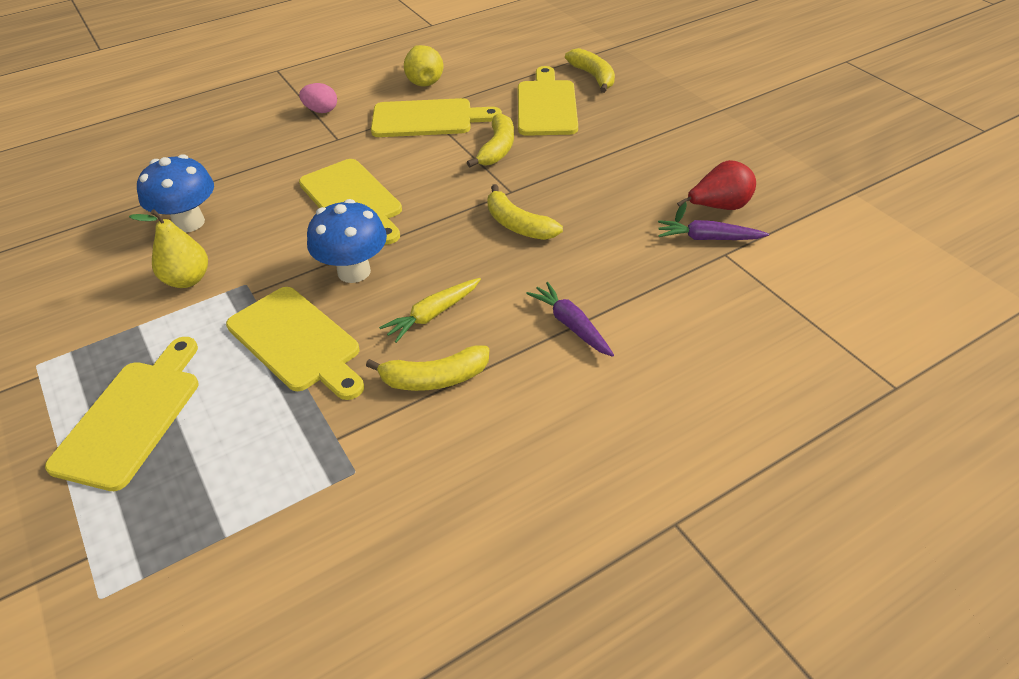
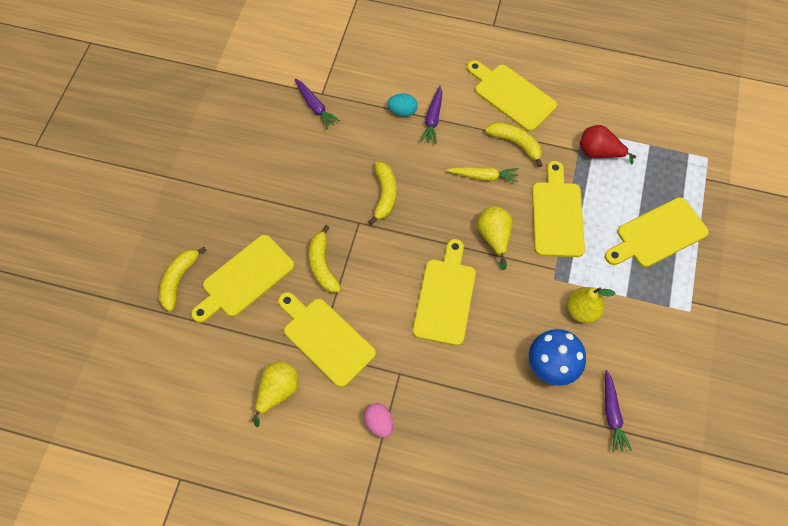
camera: 135 degrees left, 20 degrees up
blue mushroom [307,199,387,283] -> yellow pear [477,206,513,270]
yellow banana [467,113,514,167] -> yellow banana turned 75 degrees counterclockwise [309,225,341,293]
red pear [675,160,756,222] -> red pear moved to [580,125,636,164]
none -> turquoise egg [387,93,417,117]
none -> yellow cutting board [467,60,557,132]
none -> purple carrot [605,370,632,453]

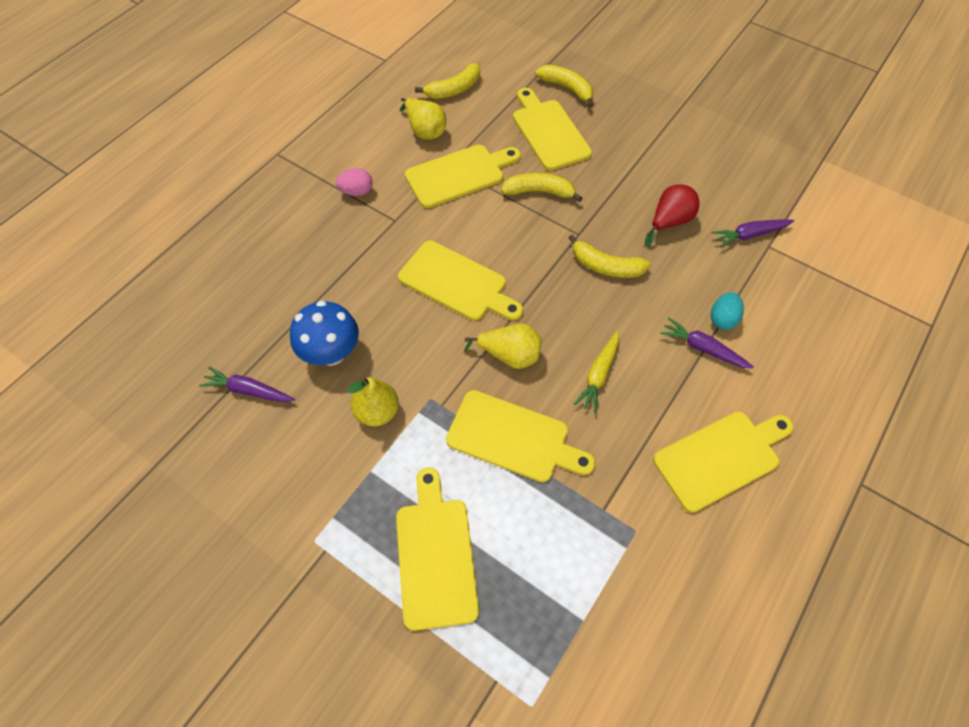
camera: 110 degrees right, 5 degrees down
yellow banana [485,122,543,167] -> yellow banana moved to [415,63,480,99]
red pear [580,125,636,164] -> red pear moved to [645,184,699,247]

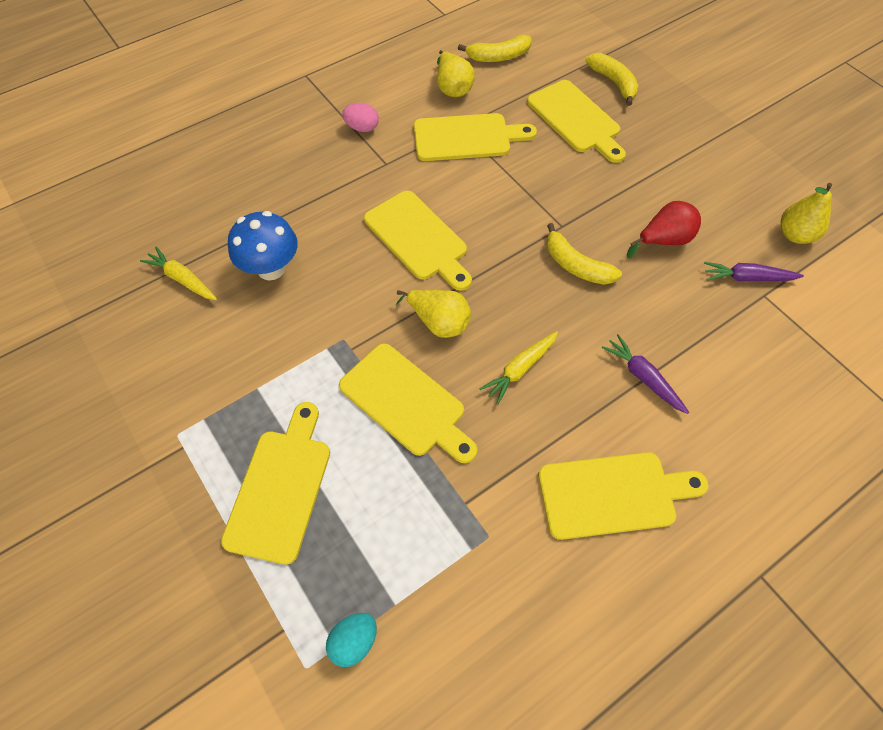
camera: 20 degrees right, 0 degrees up
purple carrot [199,367,295,402] -> yellow carrot [140,247,217,300]
yellow pear [347,377,399,426] -> yellow pear moved to [781,183,832,244]
yellow banana [501,173,583,202] -> none
yellow cutting board [513,88,592,171] -> yellow cutting board turned 150 degrees clockwise [527,80,626,163]
turquoise egg [711,292,744,330] -> turquoise egg moved to [326,613,377,667]

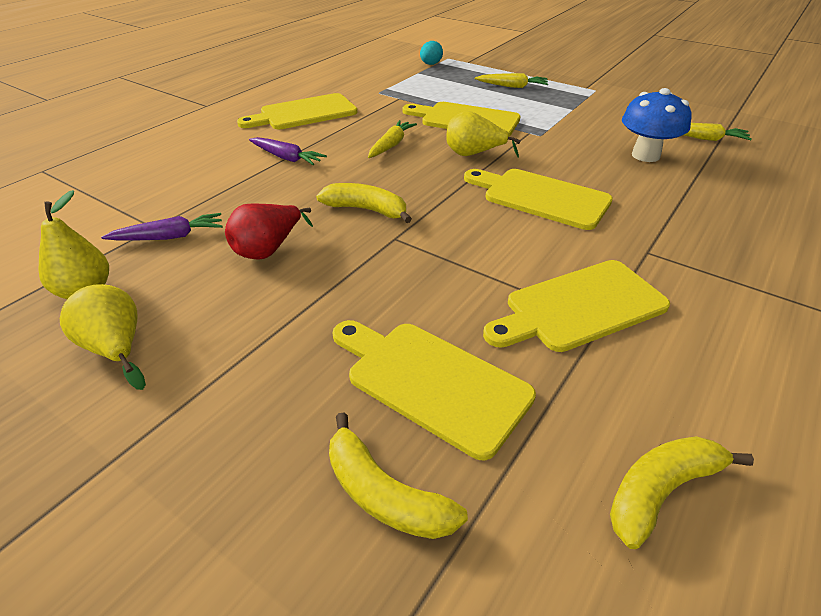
camera: 160 degrees right, 20 degrees down
yellow cutting board [221,402,330,565] -> yellow carrot [475,73,548,88]
pink egg [342,103,379,132] -> none
yellow pear [437,50,475,97] -> yellow pear moved to [60,284,146,390]

